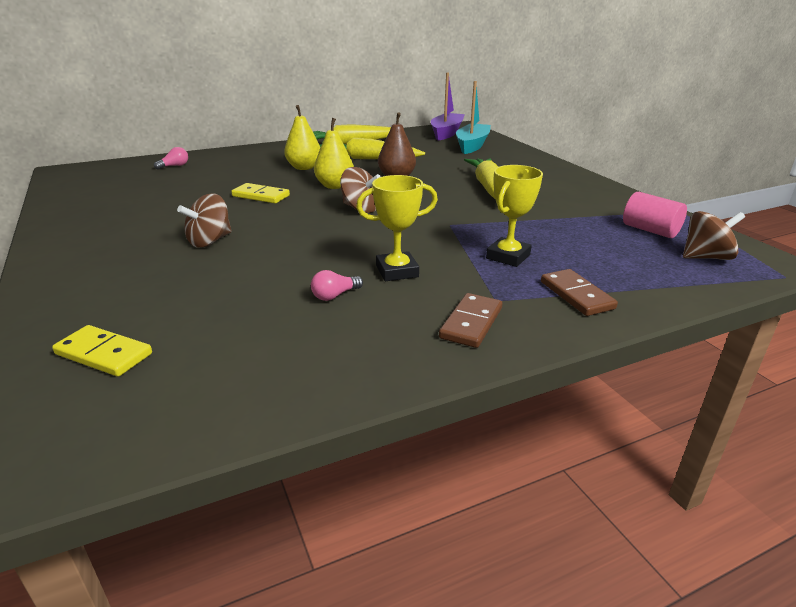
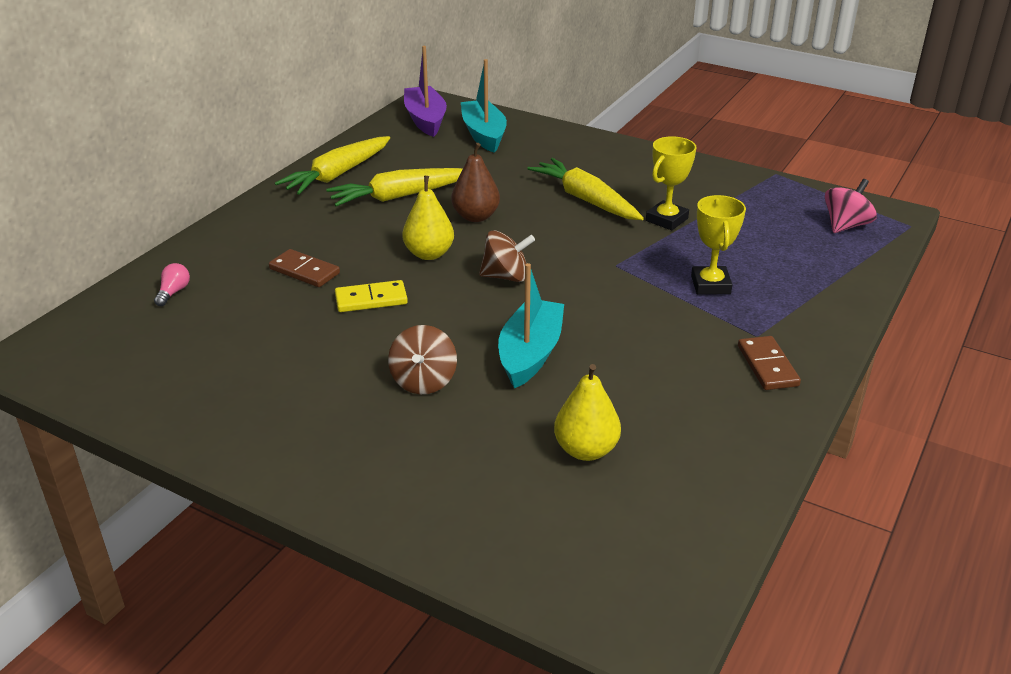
camera: 35 degrees left, 5 degrees up
yellow domino [52,325,152,377] -> none
yellow pear [284,105,320,170] -> yellow pear moved to [554,364,621,461]
pink light bulb [311,270,363,301] -> none
yellow trophy [356,175,438,281] -> yellow trophy moved to [646,136,696,230]
brown domino [541,269,618,316] -> brown domino moved to [269,249,340,287]
pink cylinder [623,192,687,238] -> none
brown spinning top [683,211,745,260] -> pink spinning top [825,179,877,233]
none -> turquoise boat [498,263,564,389]

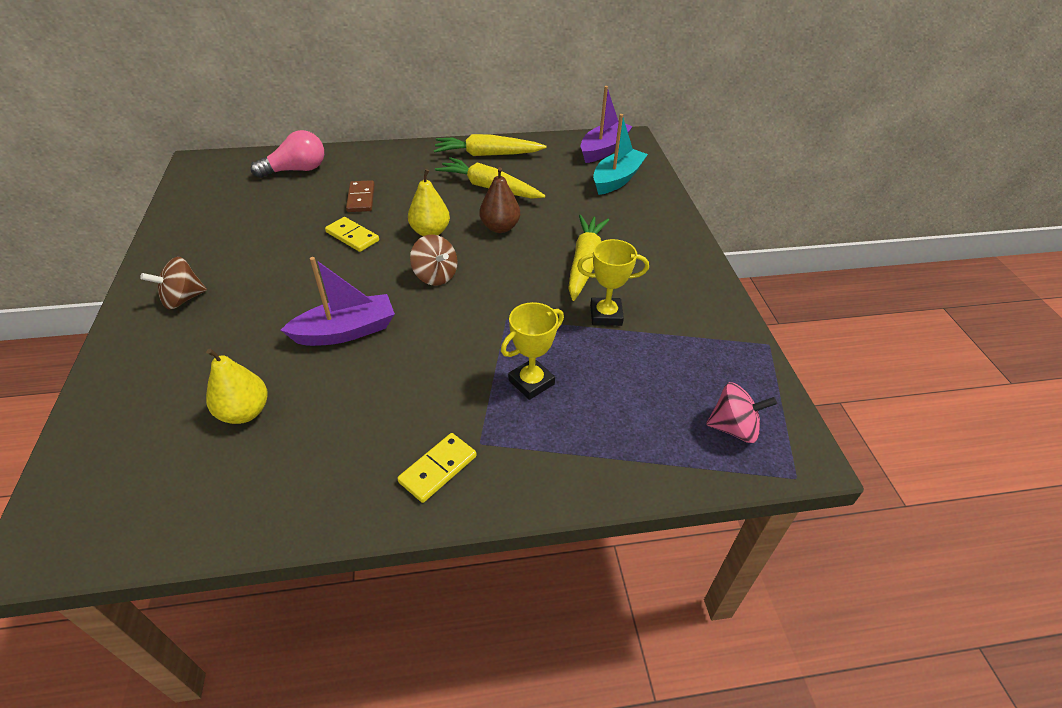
camera: 50 degrees right, 10 degrees up
pink light bulb [154,263,190,306] -> pink light bulb [251,130,324,178], size x2.07
brown spinning top [388,325,457,394] -> brown spinning top moved to [140,257,207,309]
turquoise boat [498,263,564,389] -> purple boat [281,257,395,346]
brown domino [738,336,801,390] -> yellow domino [397,433,476,503]

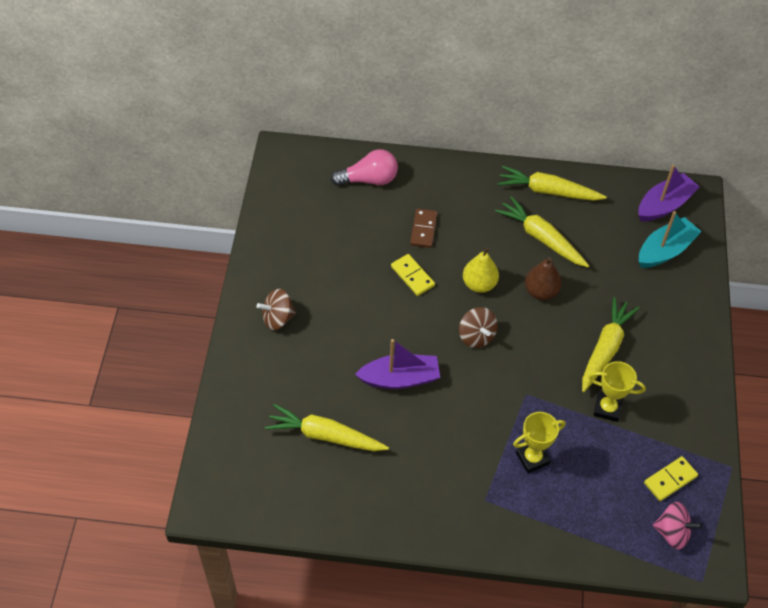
camera: 15 degrees right, 10 degrees up
yellow pear [206,349,268,424] -> yellow carrot [265,404,389,451]
yellow domino [397,433,476,503] -> yellow domino moved to [644,456,698,501]

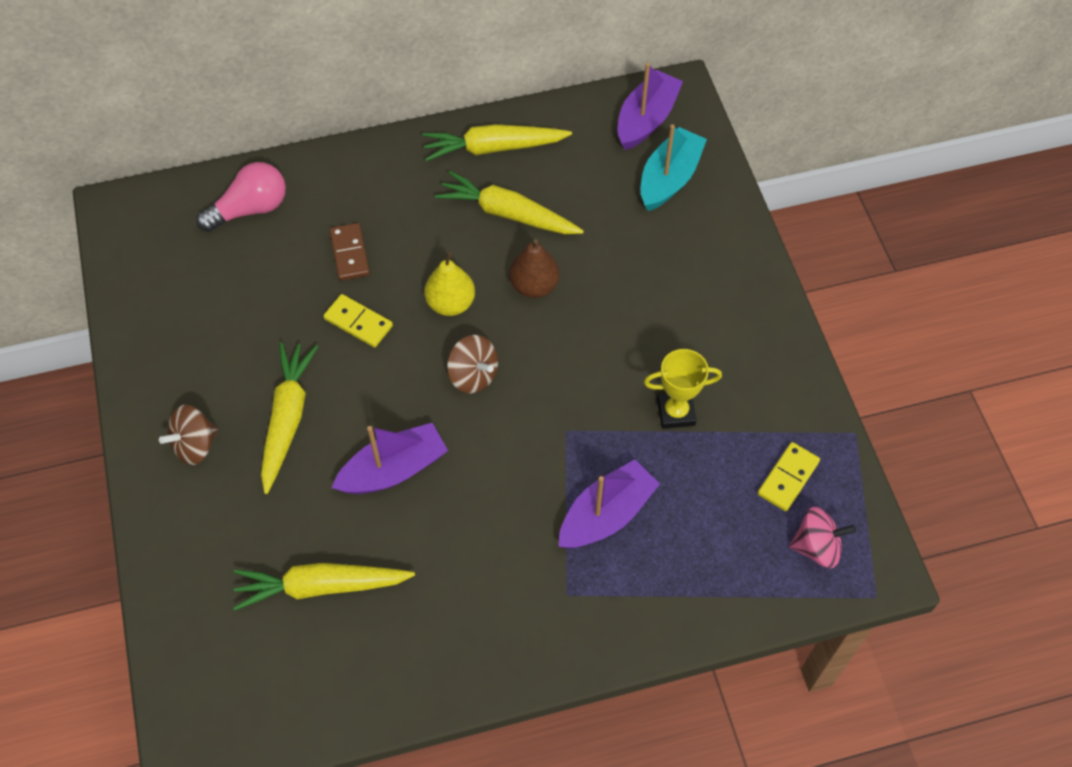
camera: 20 degrees left, 5 degrees up
yellow trophy [513,412,565,473] -> purple boat [559,459,660,548]
yellow carrot [582,297,639,392] -> yellow carrot moved to [261,342,318,494]

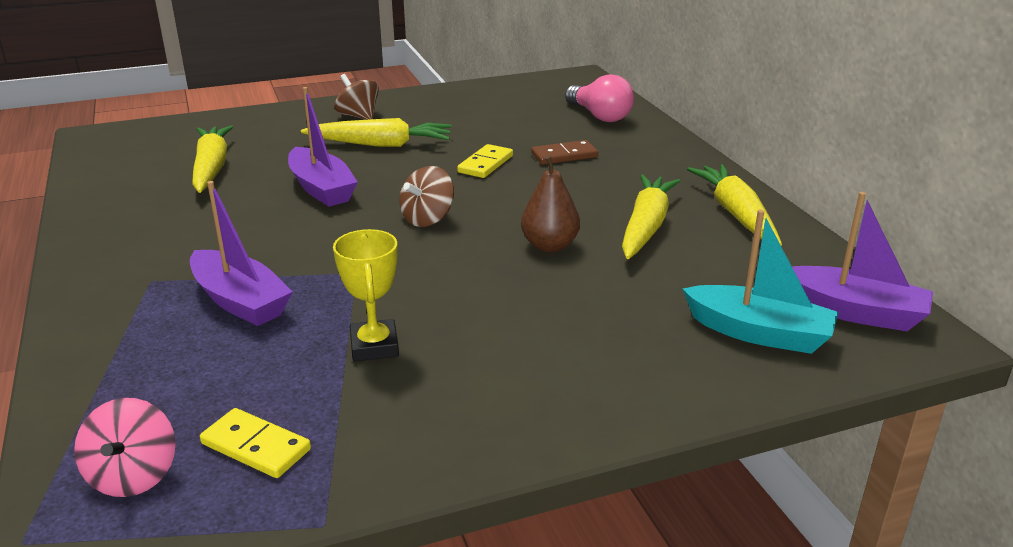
camera: 85 degrees right, 30 degrees down
yellow pear [424,252,475,316] -> none

